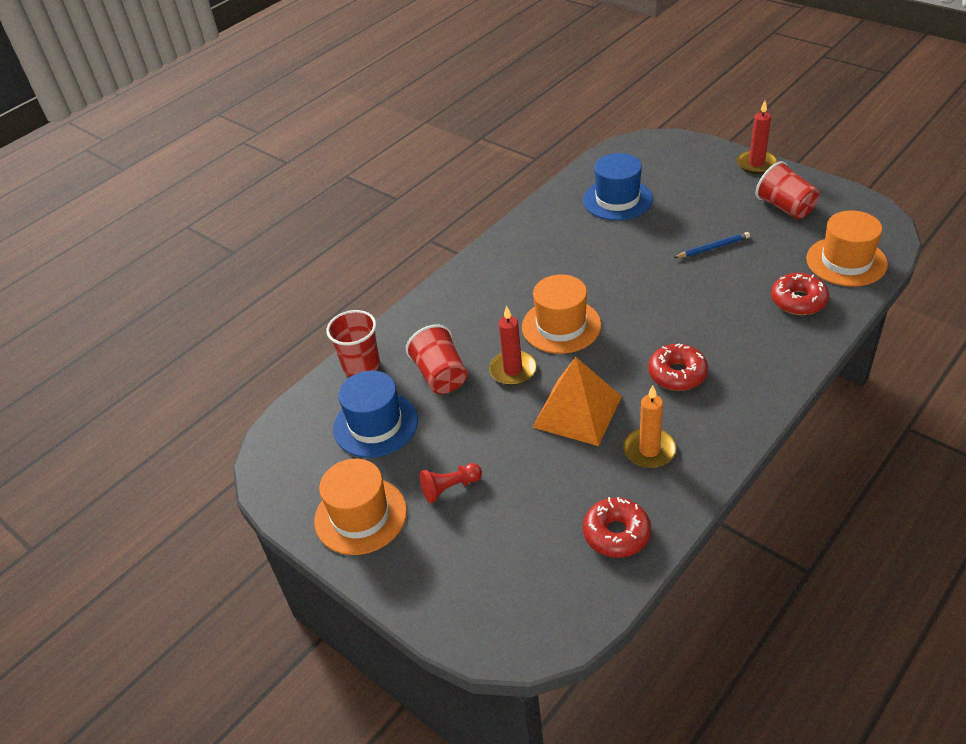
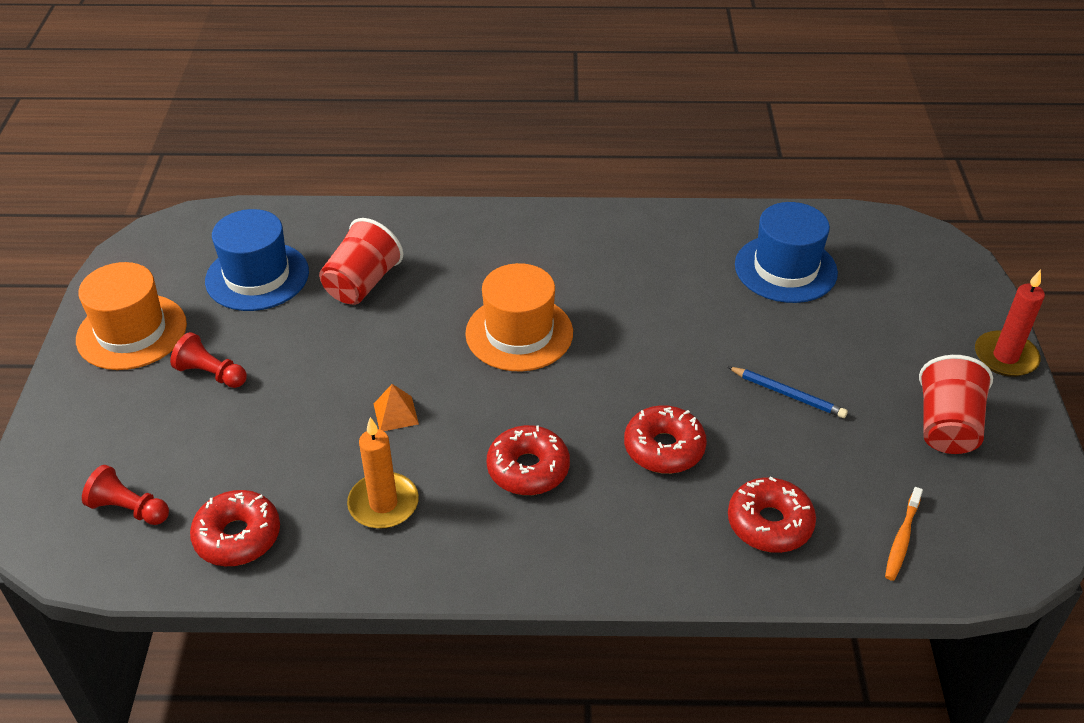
camera: 45 degrees right, 0 degrees up
red cup [326,310,380,377] -> none
red candle [489,306,536,385] -> none
orange pyramid [532,357,622,446] -> orange pyramid [374,384,419,431], size x0.43
orange hat [806,211,888,287] -> orange toothbrush [885,487,923,581]
none -> red pawn [82,465,169,525]
none -> red donut [624,405,707,474]

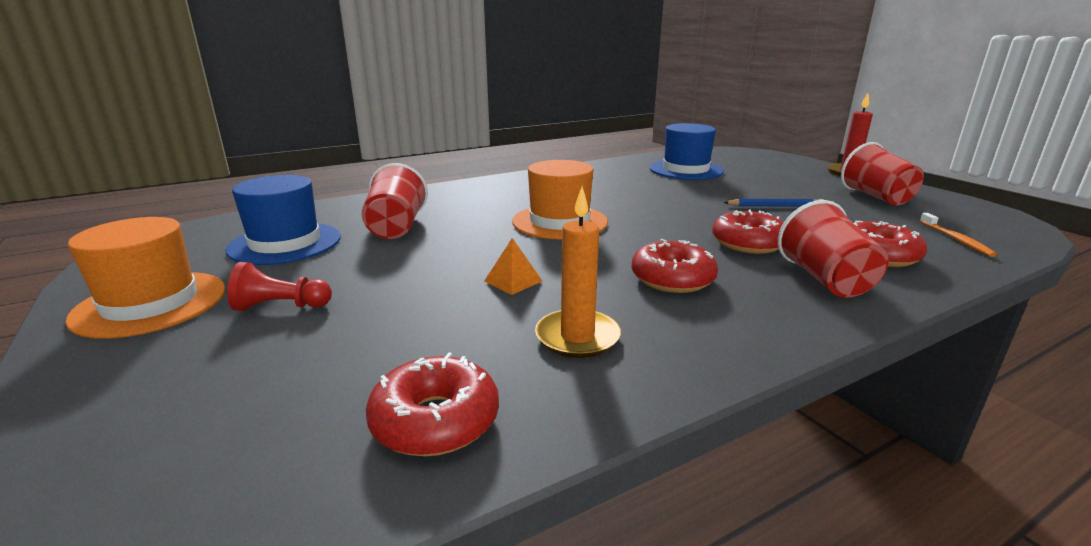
camera: 30 degrees left, 20 degrees down
red pawn [82,465,169,525] -> none
none -> red cup [778,200,889,298]

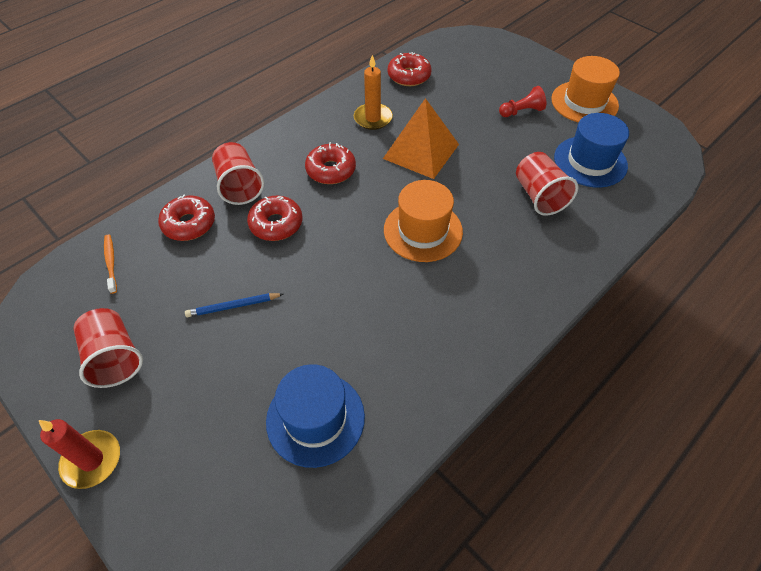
camera: 165 degrees right, 30 degrees up
orange pyramid [484,238,542,295] -> orange pyramid [383,98,459,179], size x2.35

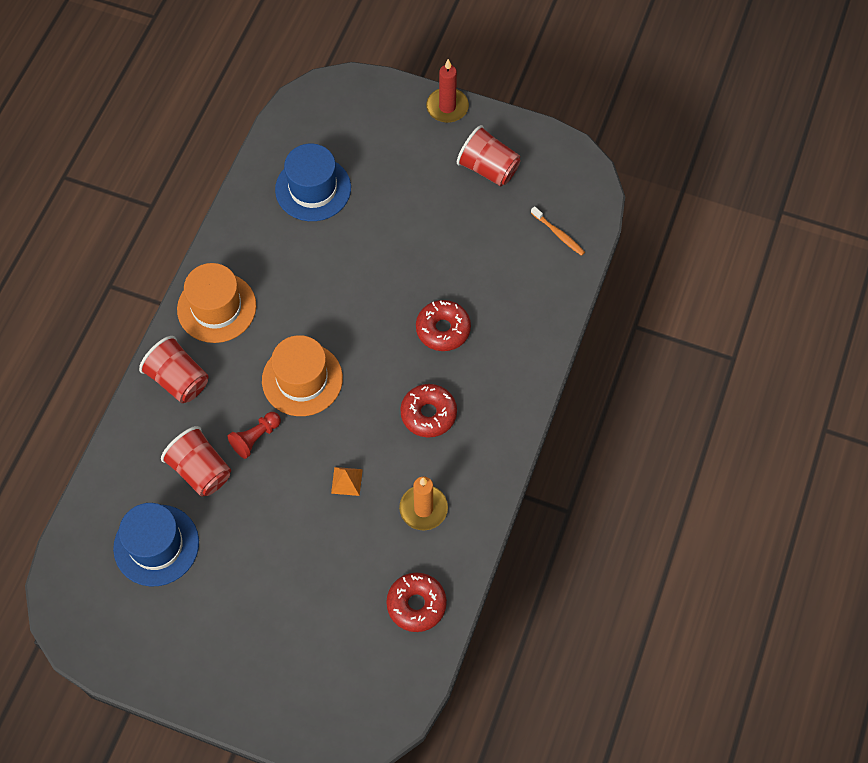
camera: 155 degrees right, 10 degrees up
red donut [158,195,215,241] -> none
blue pencil [185,293,283,317] -> none
red cup [212,142,264,205] -> red cup moved to [139,336,209,403]
orange pyramid [383,98,459,179] -> orange pyramid [331,467,363,496], size x0.43
red pawn [499,86,546,117] -> red pawn moved to [228,412,281,459]
orange hat [551,56,620,123] -> orange hat moved to [177,263,256,343]

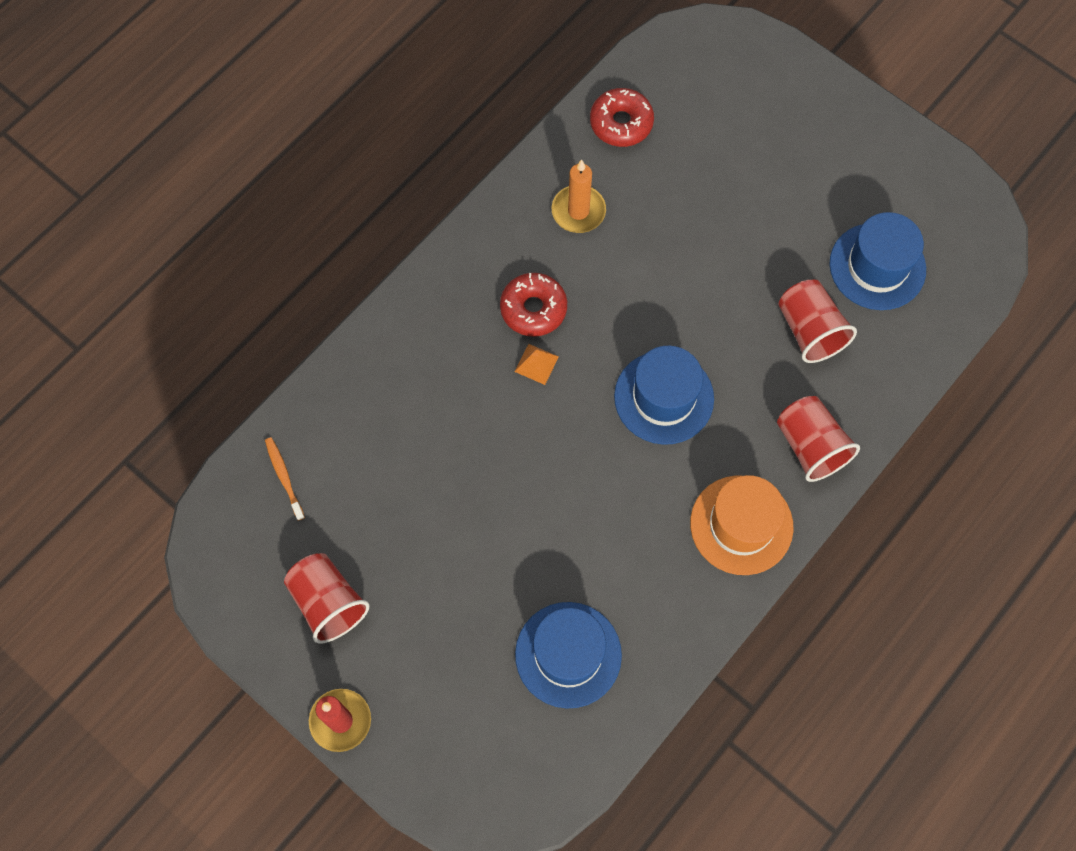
camera: 160 degrees left, 5 degrees up
red pawn [228,412,281,459] -> none
orange hat [262,335,343,416] -> blue hat [614,346,714,445]
orange pyramid [331,467,363,496] -> orange pyramid moved to [515,344,559,385]
red donut [416,300,471,351] -> none

